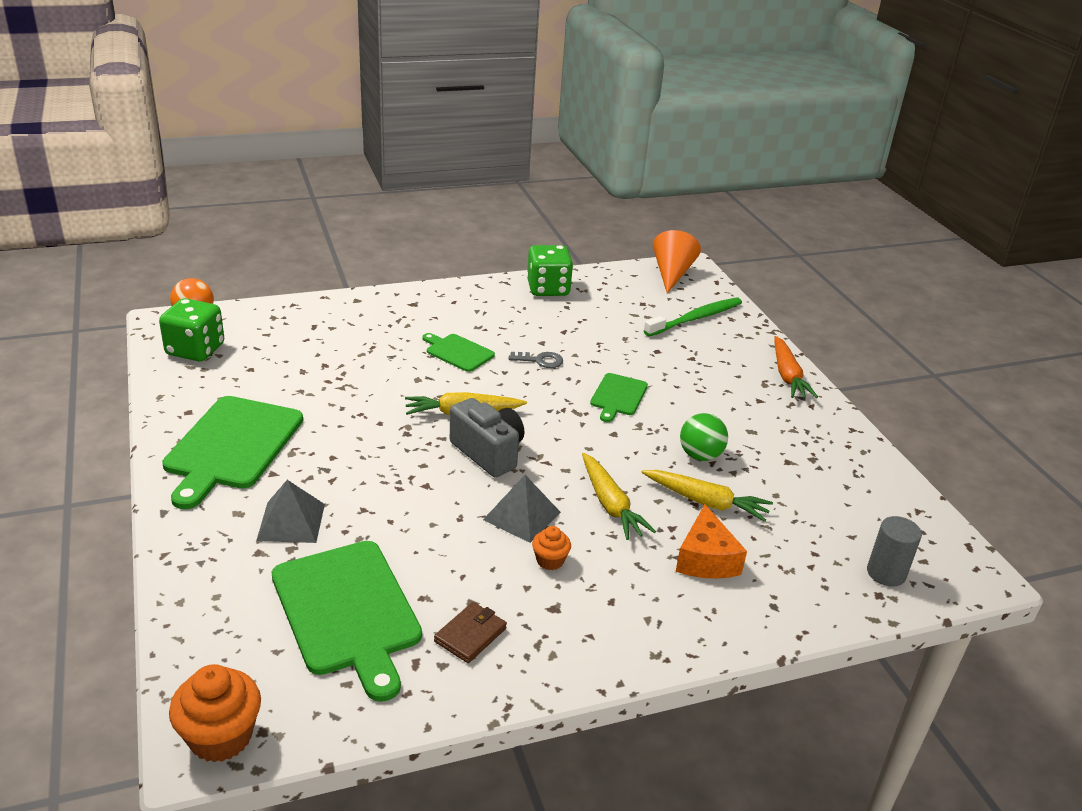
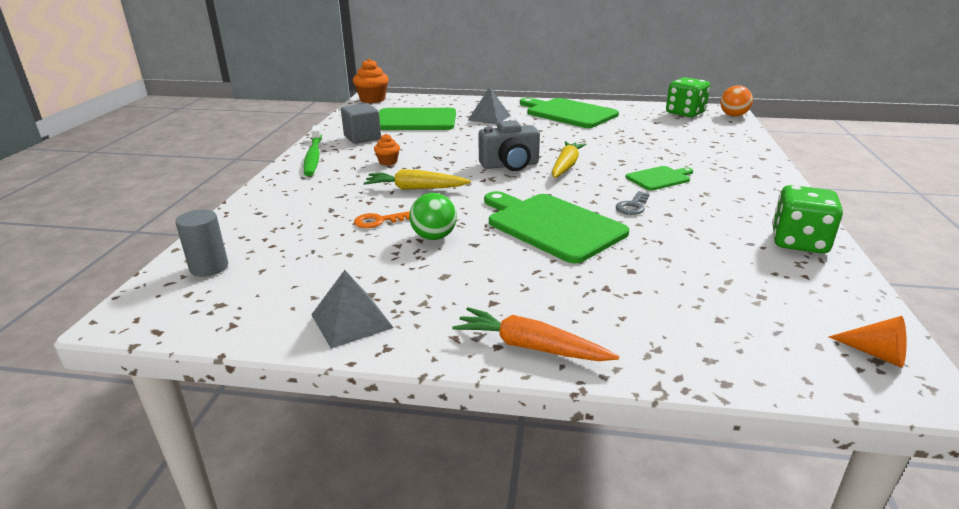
camera: 120 degrees right, 5 degrees down
brown wallet [434,602,507,663] -> grey cube [341,103,381,144]
grey pyramid [483,475,561,543] -> grey pyramid moved to [311,270,394,349]
green cutting board [590,373,648,422] -> green cutting board [484,191,629,263], size x1.90
yellow carrot [642,470,773,522] -> orange key [354,212,410,228]
green toothbrush [644,297,742,336] -> green toothbrush moved to [304,125,322,176]
orange cone [653,230,701,293] -> orange cone [828,316,907,368], size x0.59
orange cheese [676,504,747,579] -> none

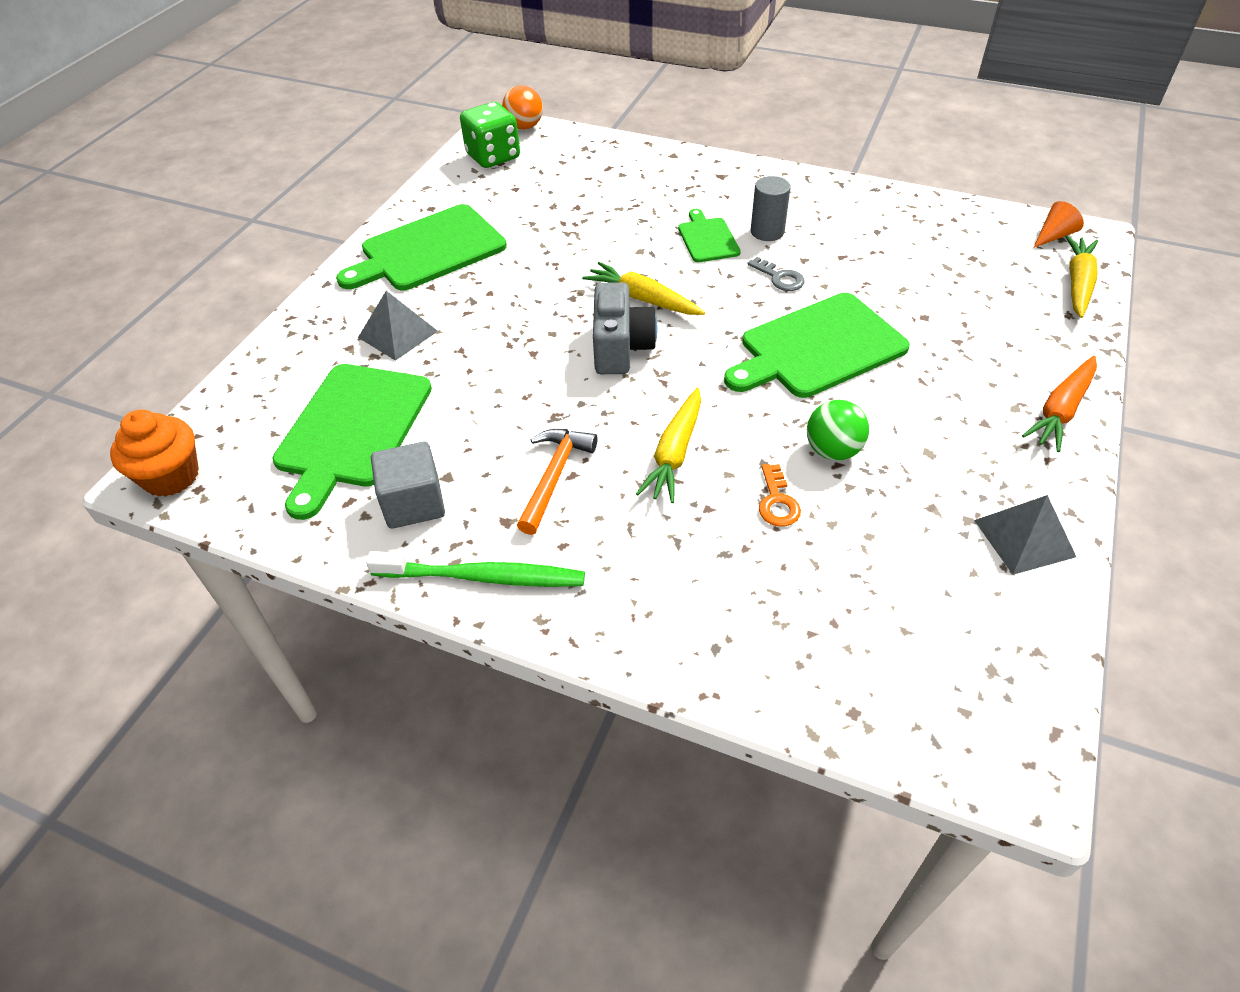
camera: 75 degrees left, 20 degrees up
grey cylinder [175,209,228,277] -> grey cylinder moved to [751,176,791,241]
orange cupcake [374,134,400,166] -> orange hammer [517,429,597,535]
green dice [772,185,843,254] -> none
none -> yellow carrot [1065,235,1098,318]

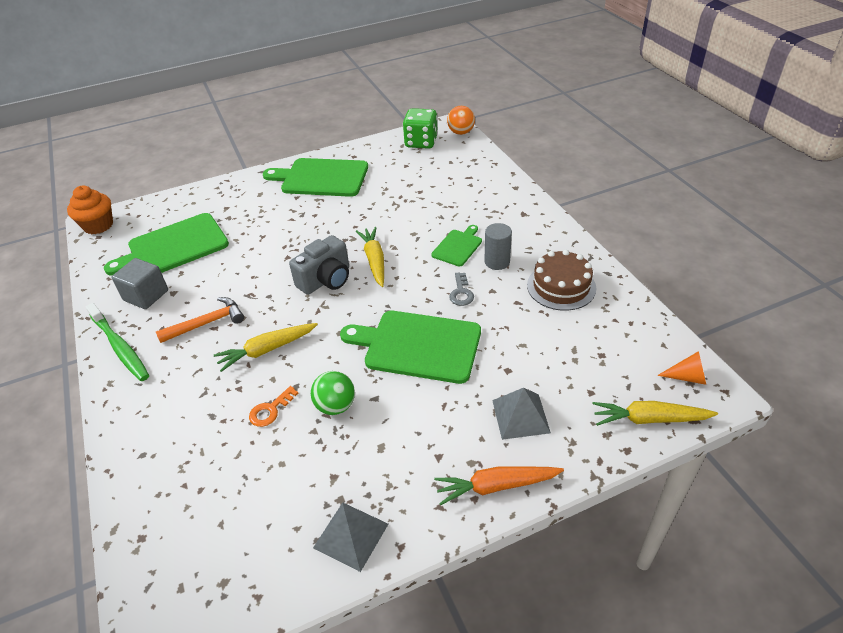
camera: 45 degrees right, 5 degrees down
grey pyramid [358,291,438,361] -> grey pyramid moved to [492,388,551,440]
yellow carrot [1065,235,1098,318] -> yellow carrot turned 150 degrees counterclockwise [592,401,718,426]
none -> brown cake [527,250,596,311]

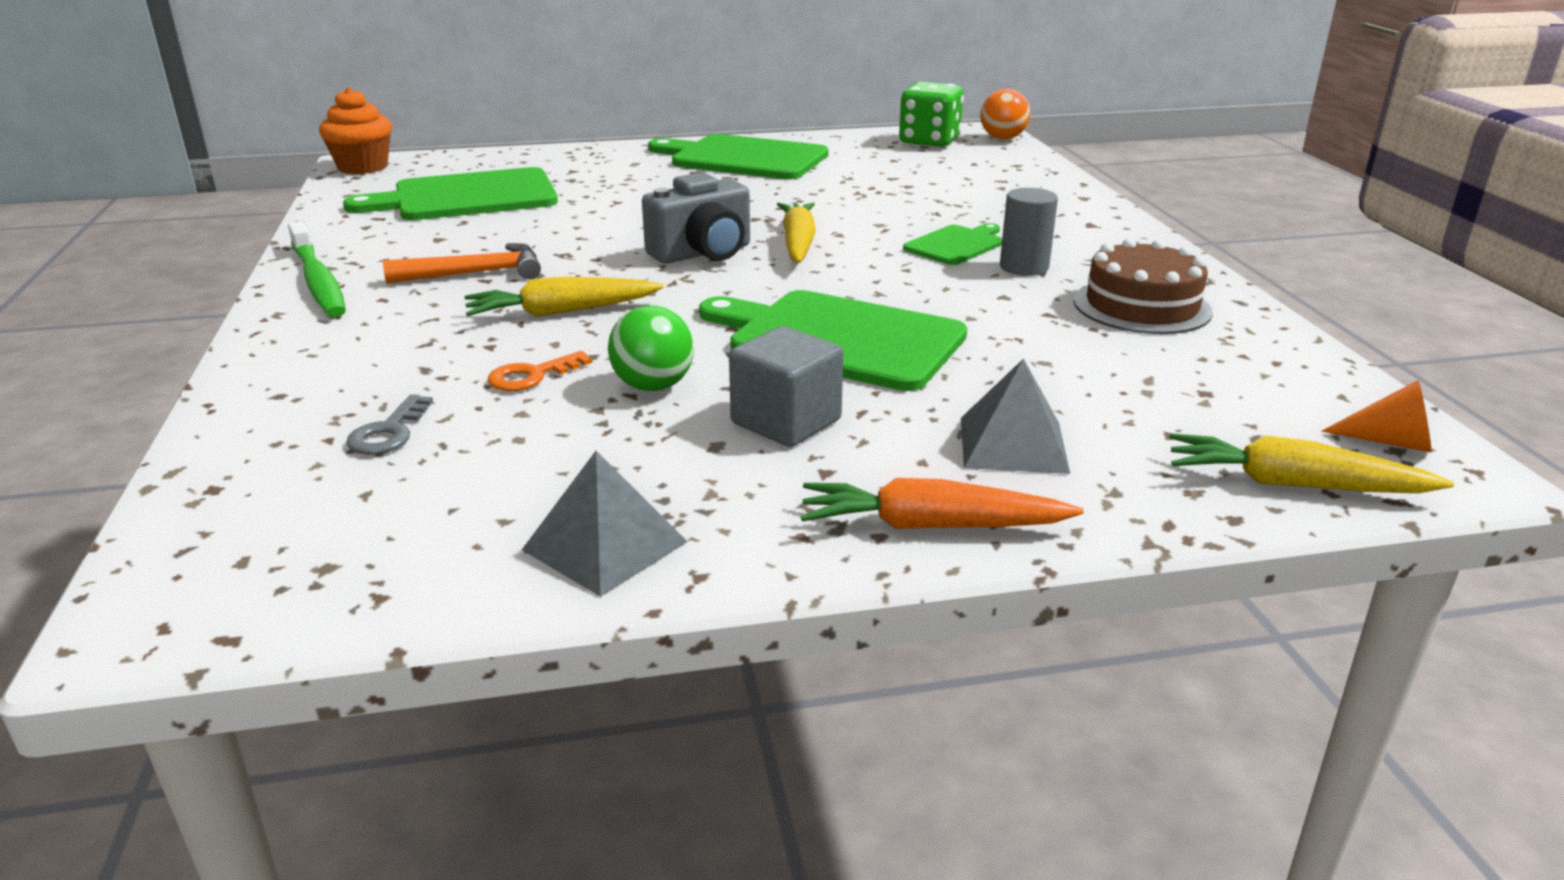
camera: 10 degrees right, 15 degrees down
grey cube [112,258,168,309] -> grey cube moved to [729,326,843,447]
grey key [449,272,474,306] -> grey key moved to [346,394,433,455]

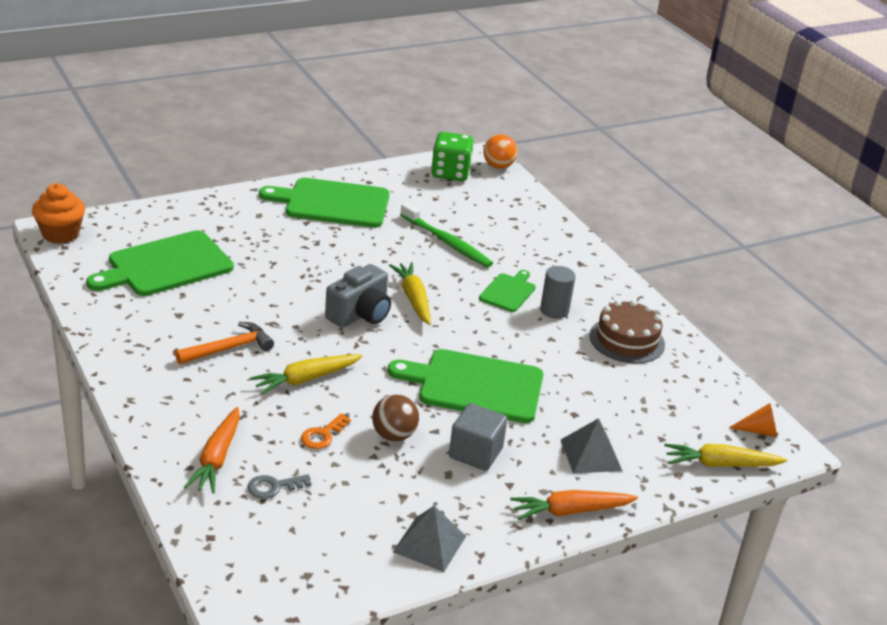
camera: 20 degrees left, 5 degrees up
green toothbrush [288,221,346,317] -> green toothbrush moved to [400,203,493,267]
grey key [346,394,433,455] -> grey key turned 75 degrees clockwise [247,474,311,499]
green ball [608,306,694,391] -> brown ball [372,394,419,441]
none -> orange carrot [184,407,240,493]

